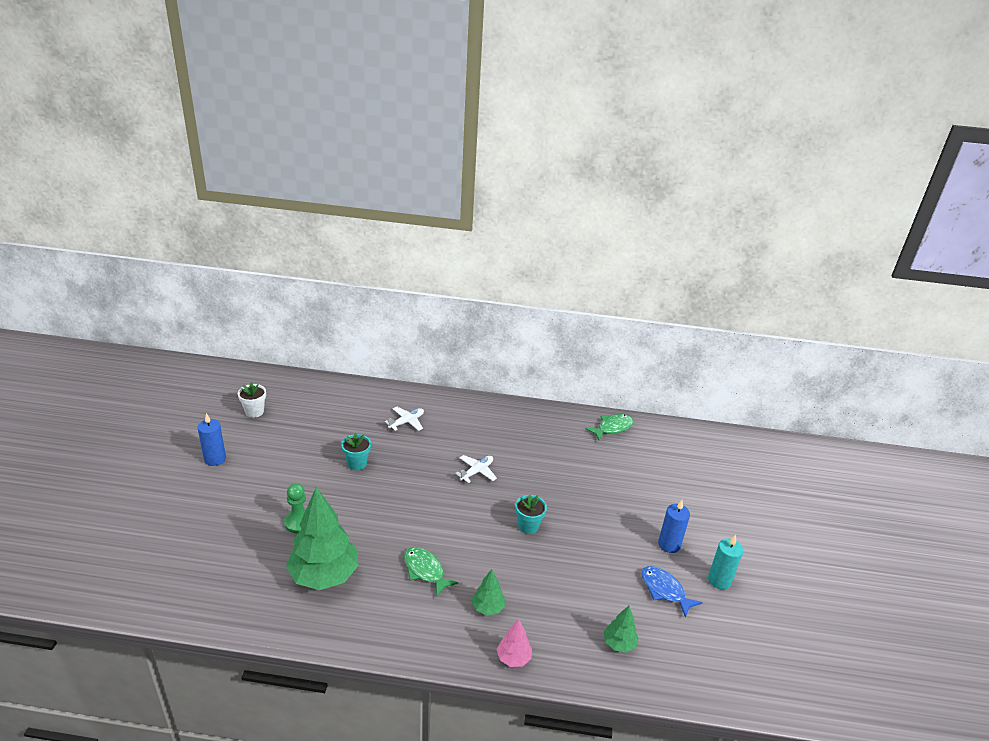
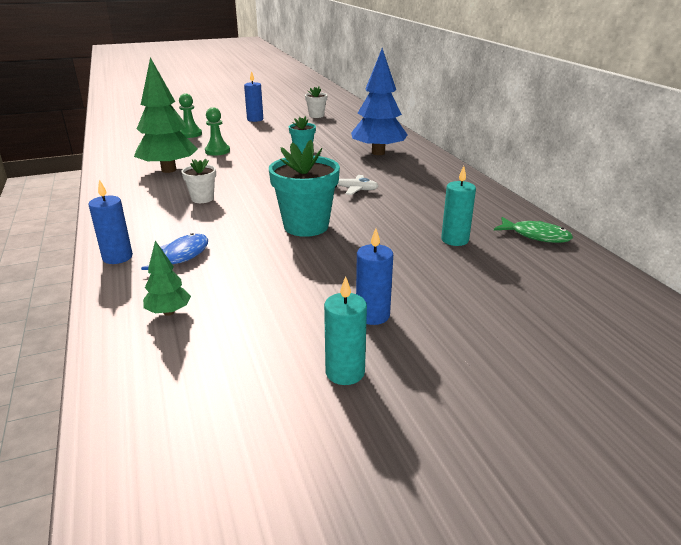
camera: 65 degrees right, 5 degrees down
white plane [385,407,424,431] -> blue tree [351,48,408,155]
green fish [404,547,459,597] -> white flower pot [182,159,216,203]
green tree [472,569,505,615] -> none
pink tree [496,619,532,667] -> blue candle [88,179,133,264]
turquoise flower pot [515,495,547,534] -> turquoise flower pot [269,140,340,237], size x1.85
blue fish [641,566,703,618] -> blue fish moved to [141,233,208,270]
none -> green pawn [179,93,202,138]
none -> turquoise candle [441,166,476,246]

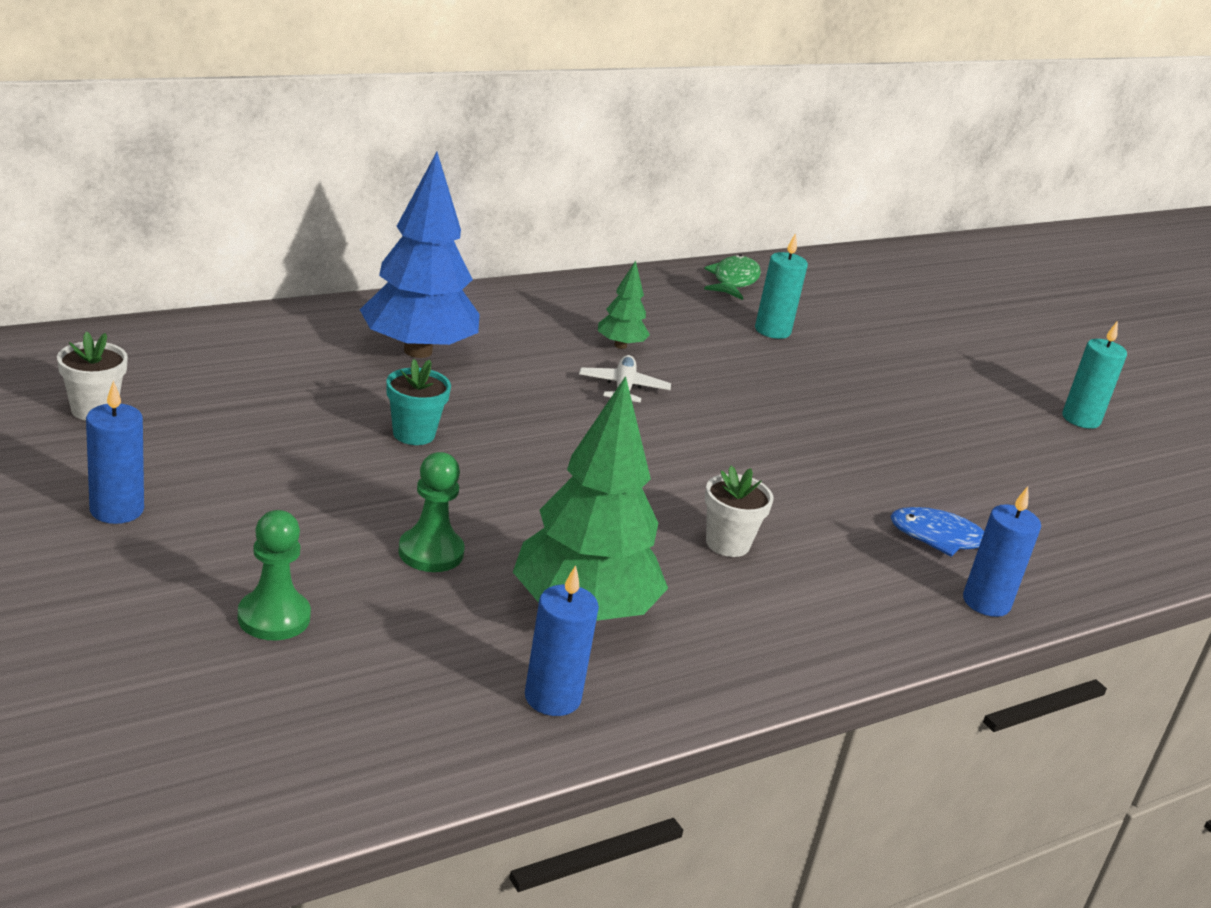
camera: 105 degrees left, 0 degrees up
green tree [143,240,191,316] -> green tree moved to [598,260,650,349]
turquoise flower pot [269,140,340,237] -> none
blue candle [356,228,393,325] -> blue candle moved to [525,565,599,716]

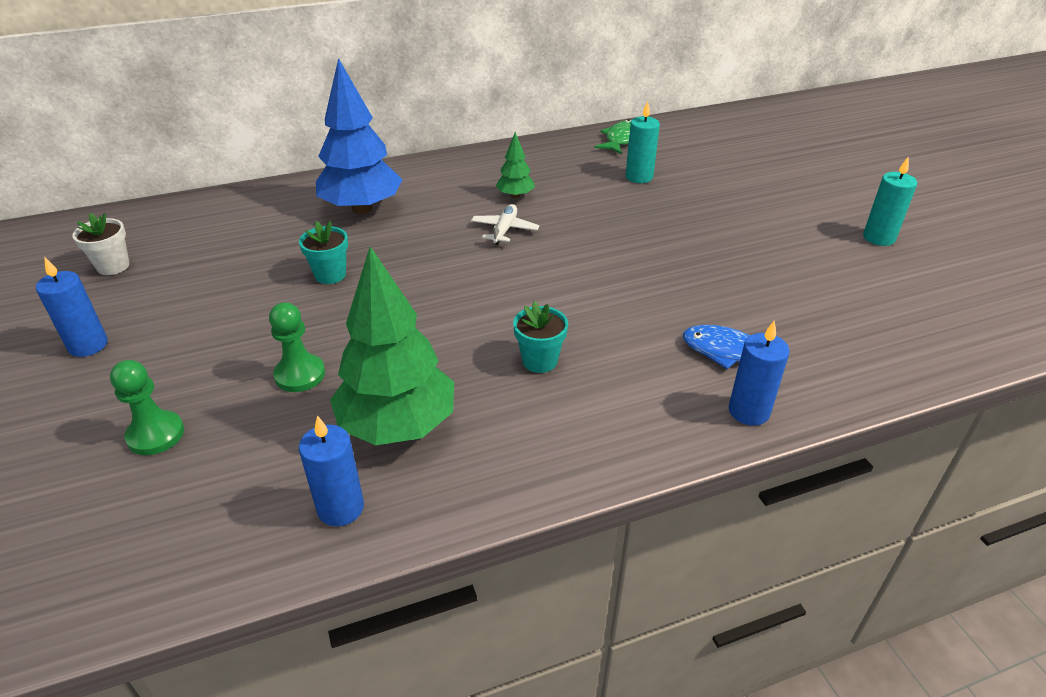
camera: 15 degrees right, 10 degrees up
white flower pot [705,466,774,557] -> turquoise flower pot [513,301,568,373]

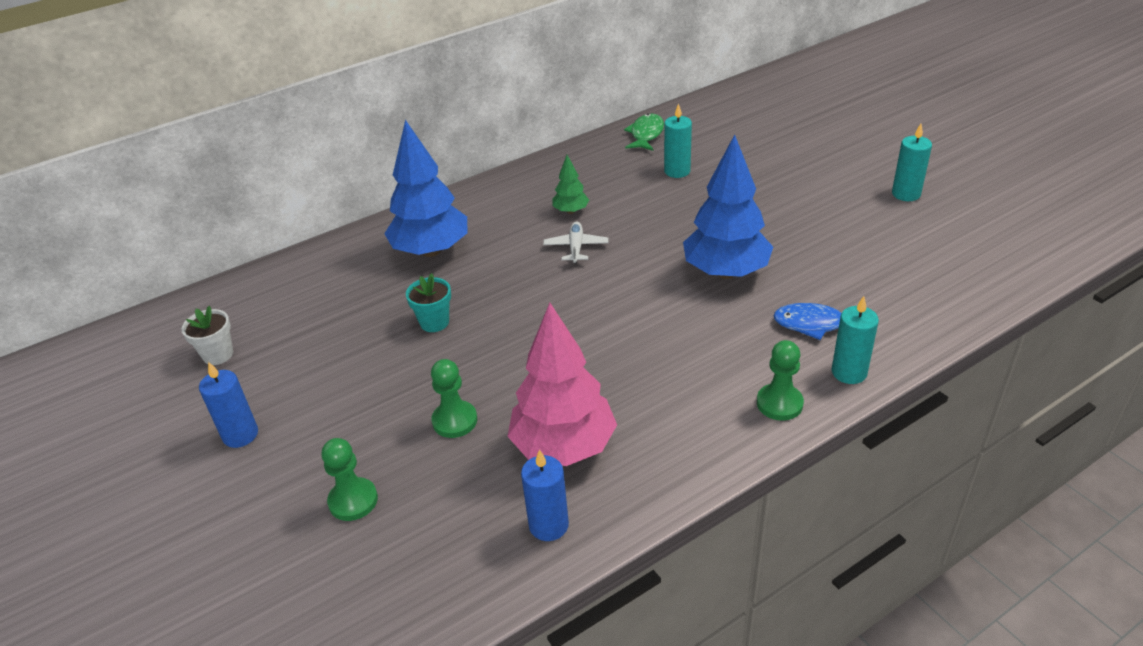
camera: 10 degrees left, 0 degrees up
green tree [330,246,454,445] -> pink tree [507,303,617,466]
turquoise flower pot [513,301,568,373] -> none
blue candle [729,320,790,426] -> turquoise candle [832,296,879,384]
none -> blue tree [683,134,773,279]
none -> green pawn [757,340,804,421]

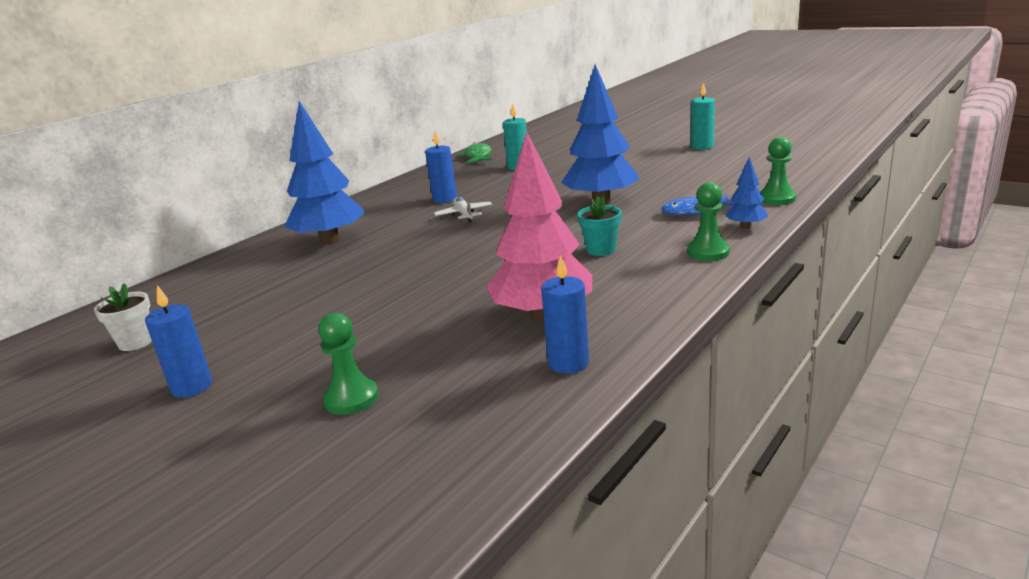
camera: 20 degrees left, 15 degrees down
turquoise flower pot [406,273,451,332] -> turquoise flower pot moved to [578,196,622,256]
green pawn [431,359,477,438] -> green pawn moved to [760,137,796,205]
green tree [552,155,589,214] -> blue candle [425,131,457,203]
turquoise candle [832,296,879,384] -> blue tree [725,157,768,229]

